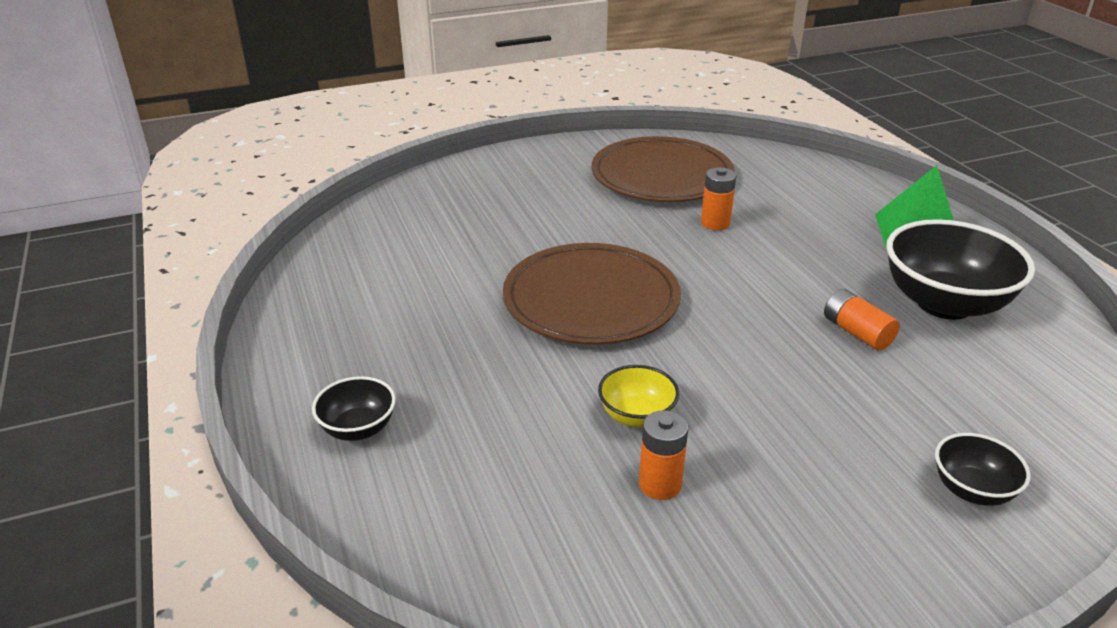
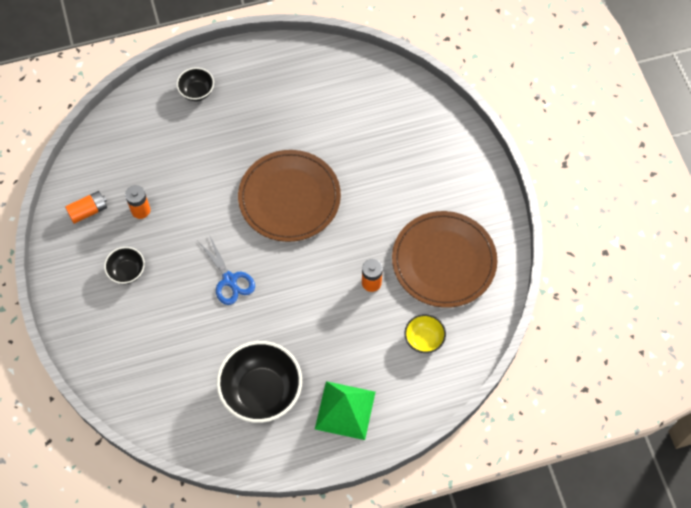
camera: 95 degrees right, 30 degrees up
yellow bowl [598,365,679,427] -> yellow bowl moved to [405,314,446,353]
orange battery [824,289,900,351] -> orange battery moved to [65,191,107,224]
black bowl [935,433,1031,506] -> black bowl moved to [104,247,145,284]
none -> blue scissors [198,237,255,305]

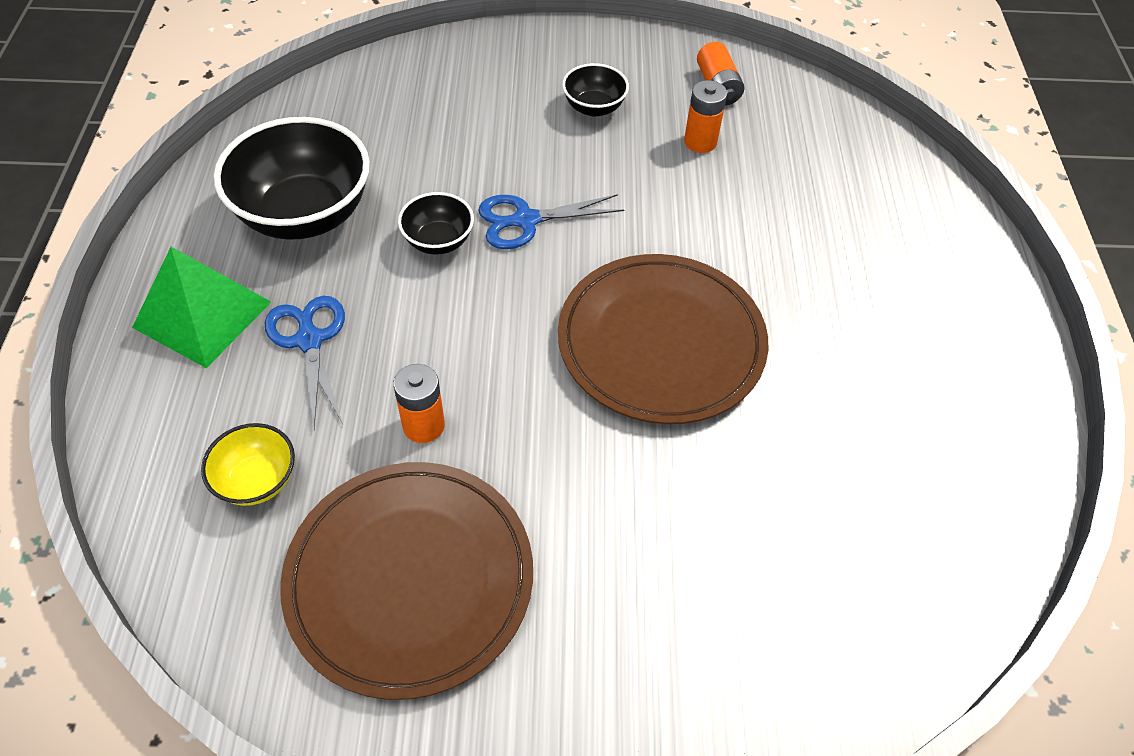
camera: 105 degrees right, 10 degrees down
black bowl [177,68,214,101] -> black bowl moved to [398,192,474,255]
none -> blue scissors [265,296,345,428]

